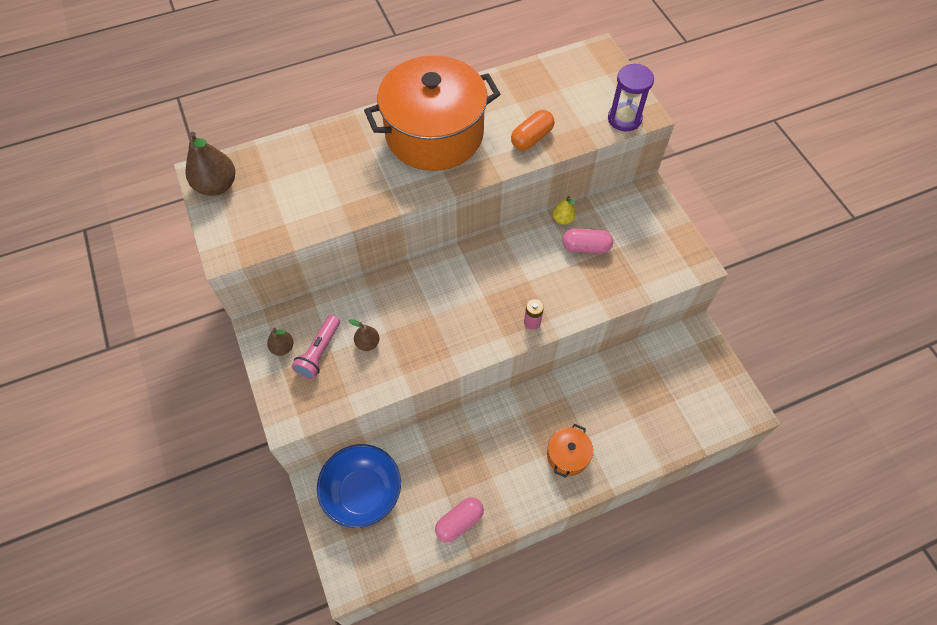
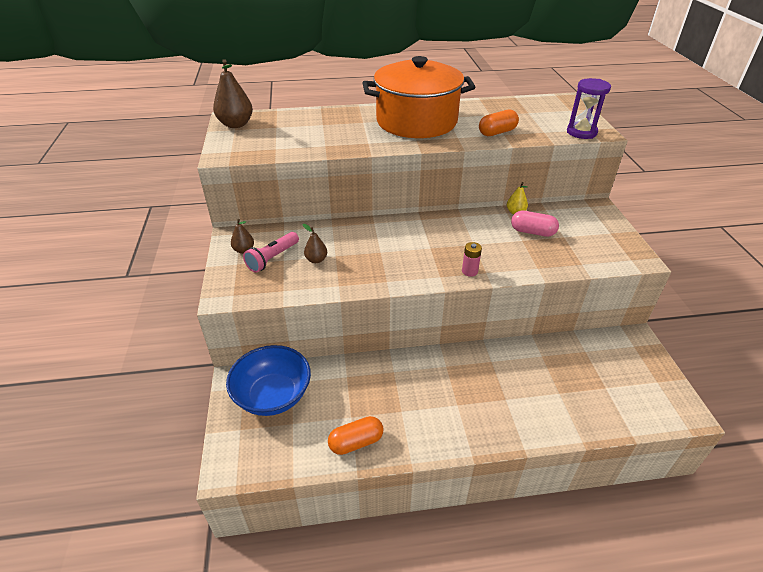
camera: 15 degrees right, 20 degrees down
pink capsule [435,497,484,542] -> orange capsule [328,416,383,455]
orange pot [547,424,593,478] -> none

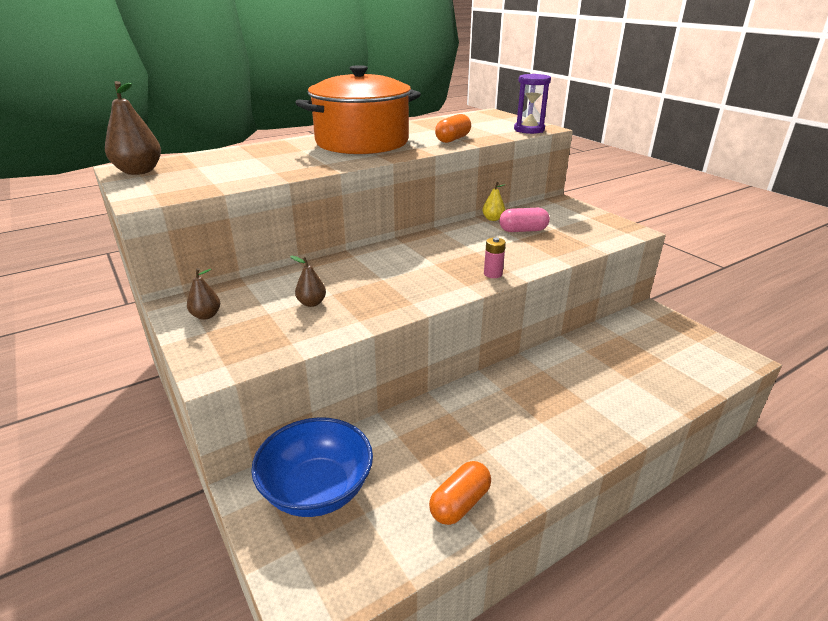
camera: 25 degrees left, 10 degrees down
pink flashlight [243,232,299,273] -> none

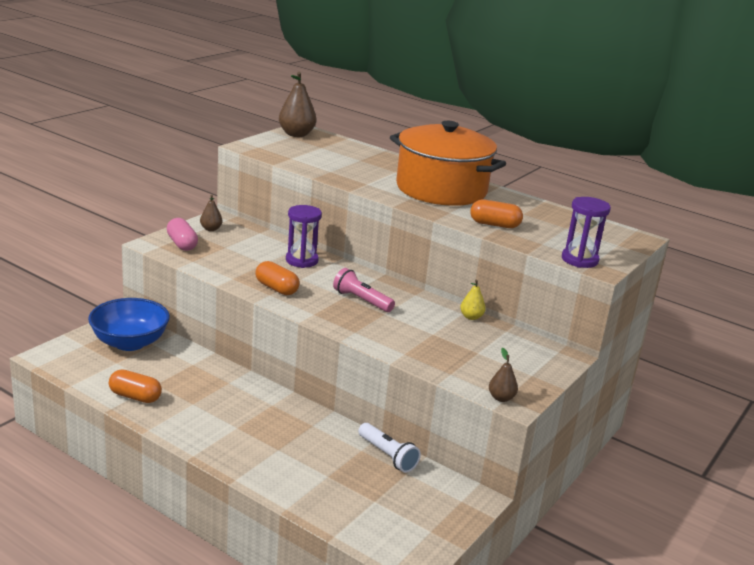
camera: 65 degrees right, 5 degrees down
brown pear [290,256,326,307] -> brown pear moved to [489,348,518,402]
pink battery [484,237,506,278] -> none
pink capsule [499,208,550,232] -> pink capsule moved to [167,218,198,251]
none -> orange capsule [255,261,299,295]
none -> purple hourglass [286,205,322,268]
none -> pink flashlight [333,268,395,312]
none -> white flashlight [358,423,421,473]

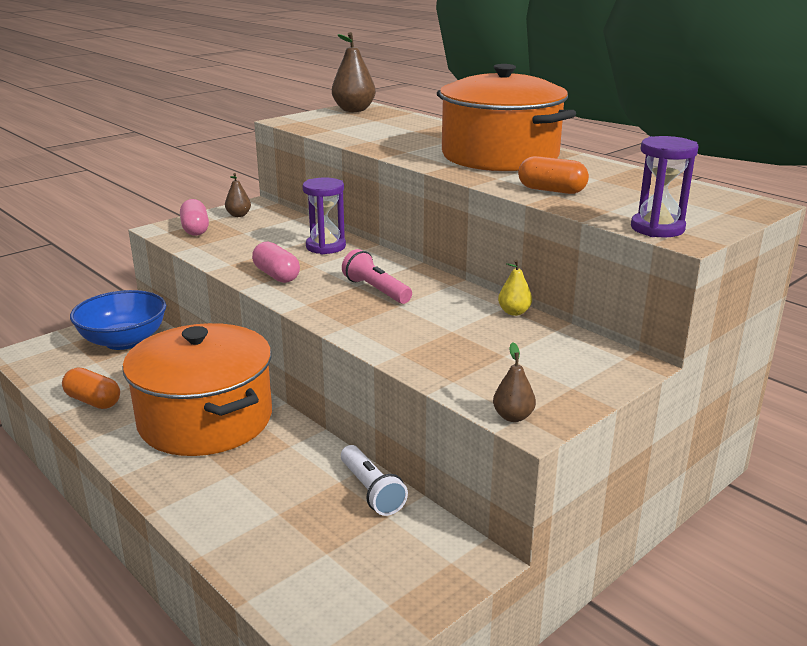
camera: 15 degrees right, 0 degrees up
orange capsule [255,261,299,295] -> pink capsule [252,242,300,283]
none -> orange pot [122,323,272,456]

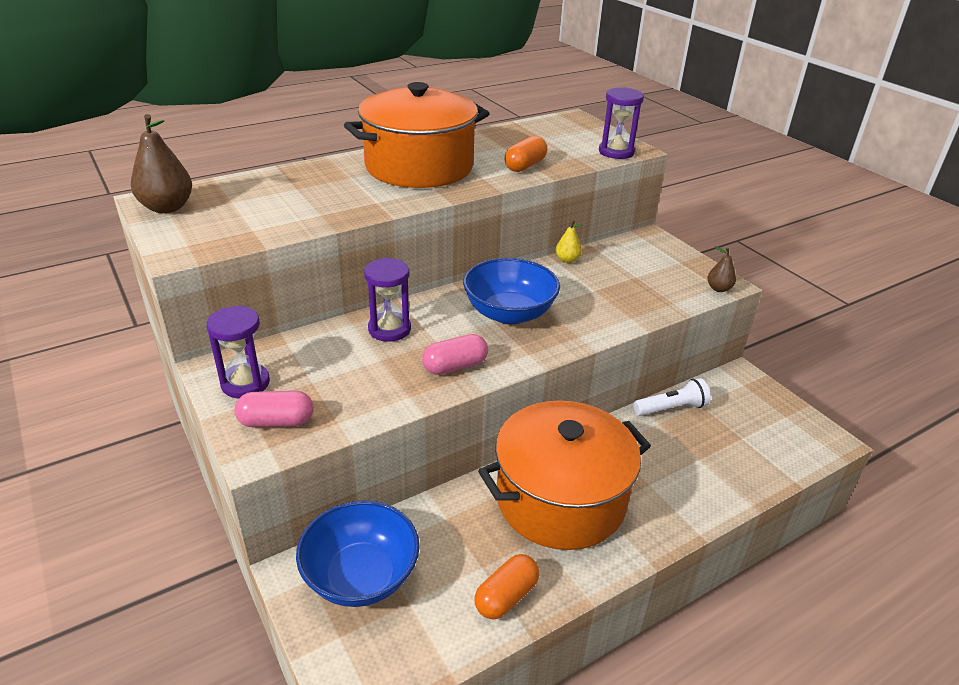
camera: 80 degrees left, 10 degrees up
brown pear [225,173,251,217] -> purple hourglass [206,305,270,398]
pink flashlight [342,249,412,304] -> blue bowl [463,258,560,324]

